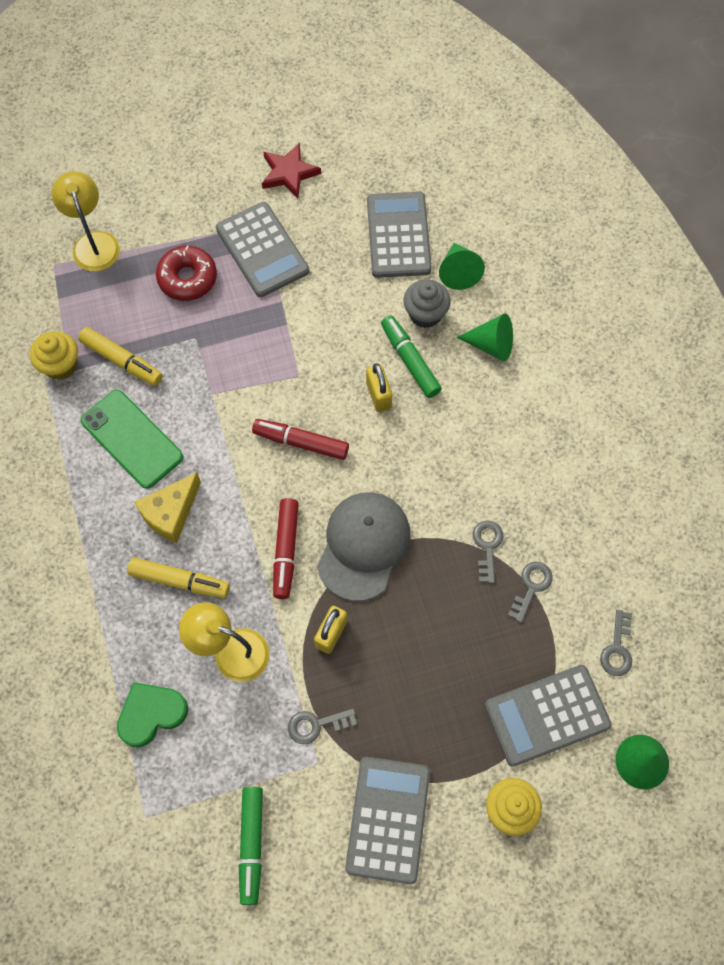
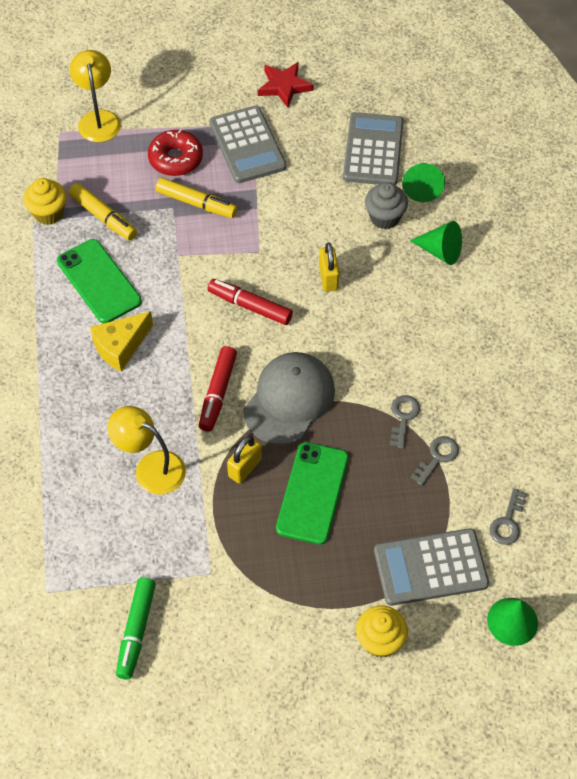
camera: 10 degrees right, 10 degrees down
green heart [117,682,188,747] -> none
yellow marker [127,557,230,598] -> yellow marker moved to [155,177,237,218]
grey key [288,708,357,744] -> none
grey calculator [345,757,430,884] -> none
green marker [381,316,442,398] -> none
none -> green phone [276,442,349,545]

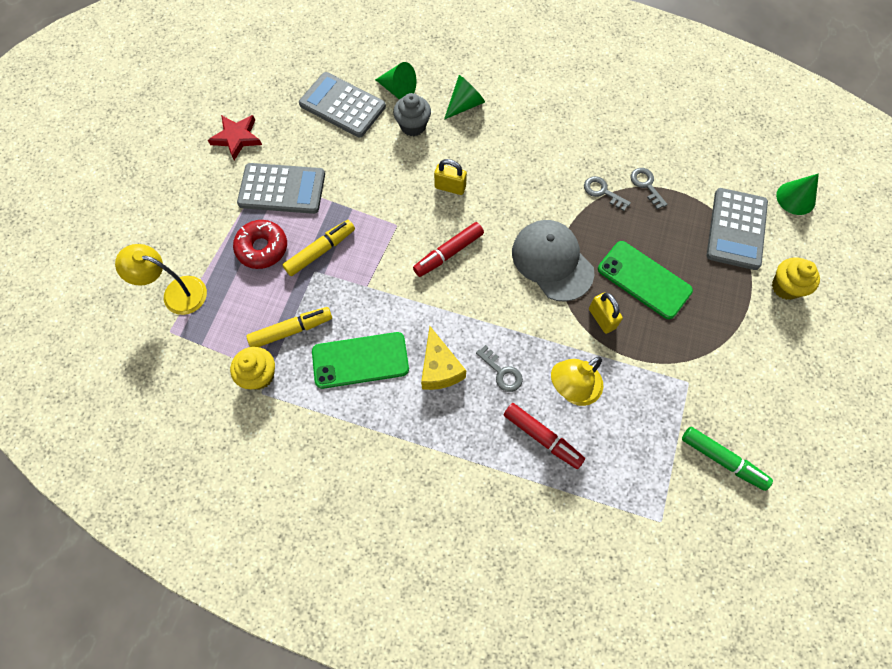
camera: 65 degrees left, 10 degrees up
red marker [199,346,237,432] -> red marker moved to [504,403,585,469]
grey key [490,488,527,545] -> grey key moved to [476,345,523,392]

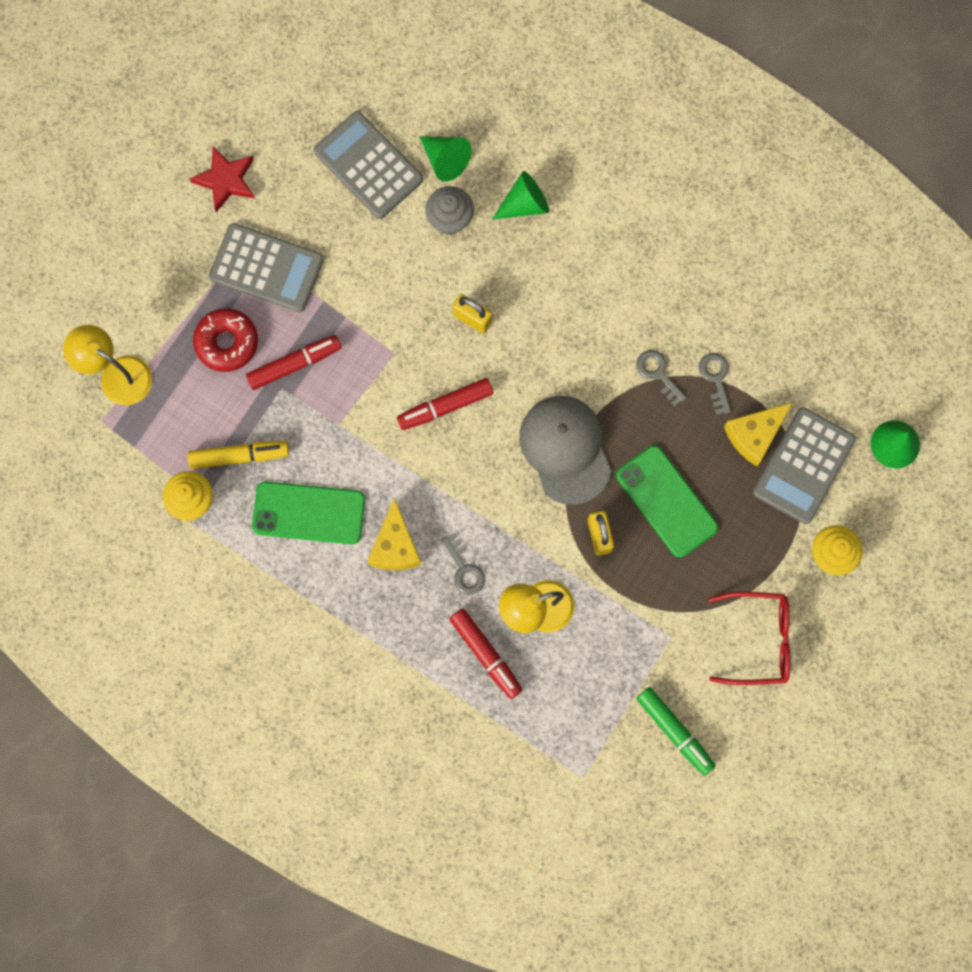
camera: 15 degrees right, 10 degrees up
yellow marker [283,220,355,276] -> red marker [246,335,342,390]
none -> red glasses [708,591,791,685]
none -> yellow cheese [724,402,793,466]

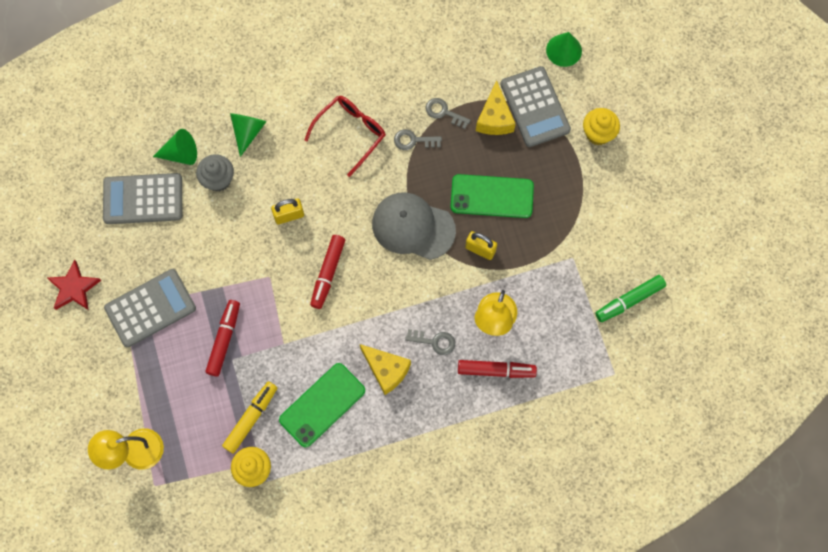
camera: 50 degrees left, 5 degrees down
red donut [193,308,258,372] -> none
green marker [636,687,715,776] -> green marker turned 150 degrees clockwise [595,275,666,322]
red glasses [708,591,791,685] -> red glasses moved to [304,96,386,177]

